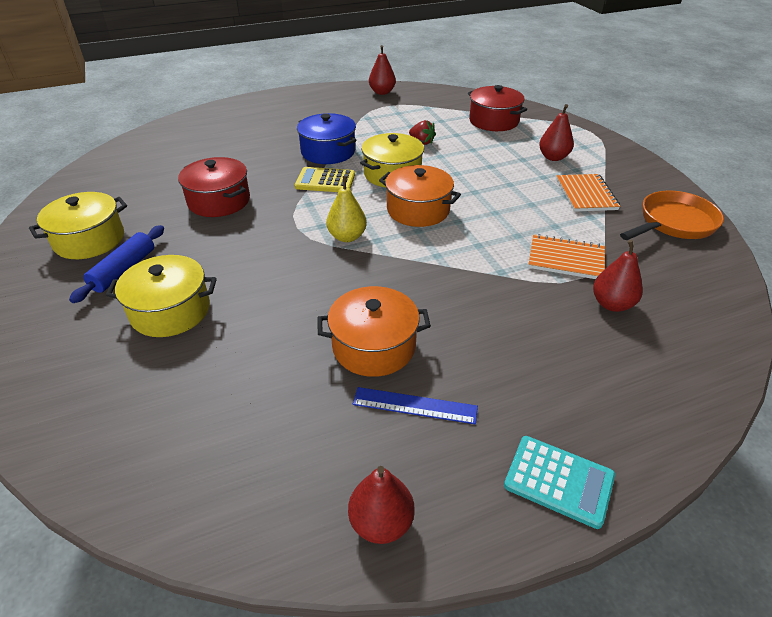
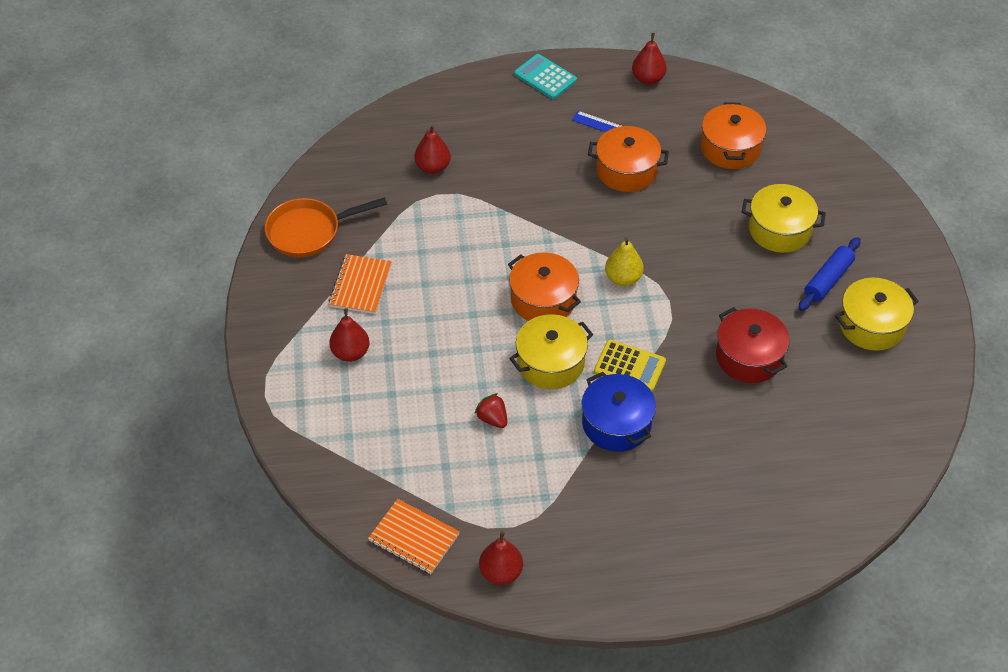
camera: 165 degrees left, 10 degrees up
red pot [468,85,527,131] -> none
orange notebook [528,234,605,279] -> orange notebook moved to [368,499,460,574]
none -> orange pot [701,102,767,169]

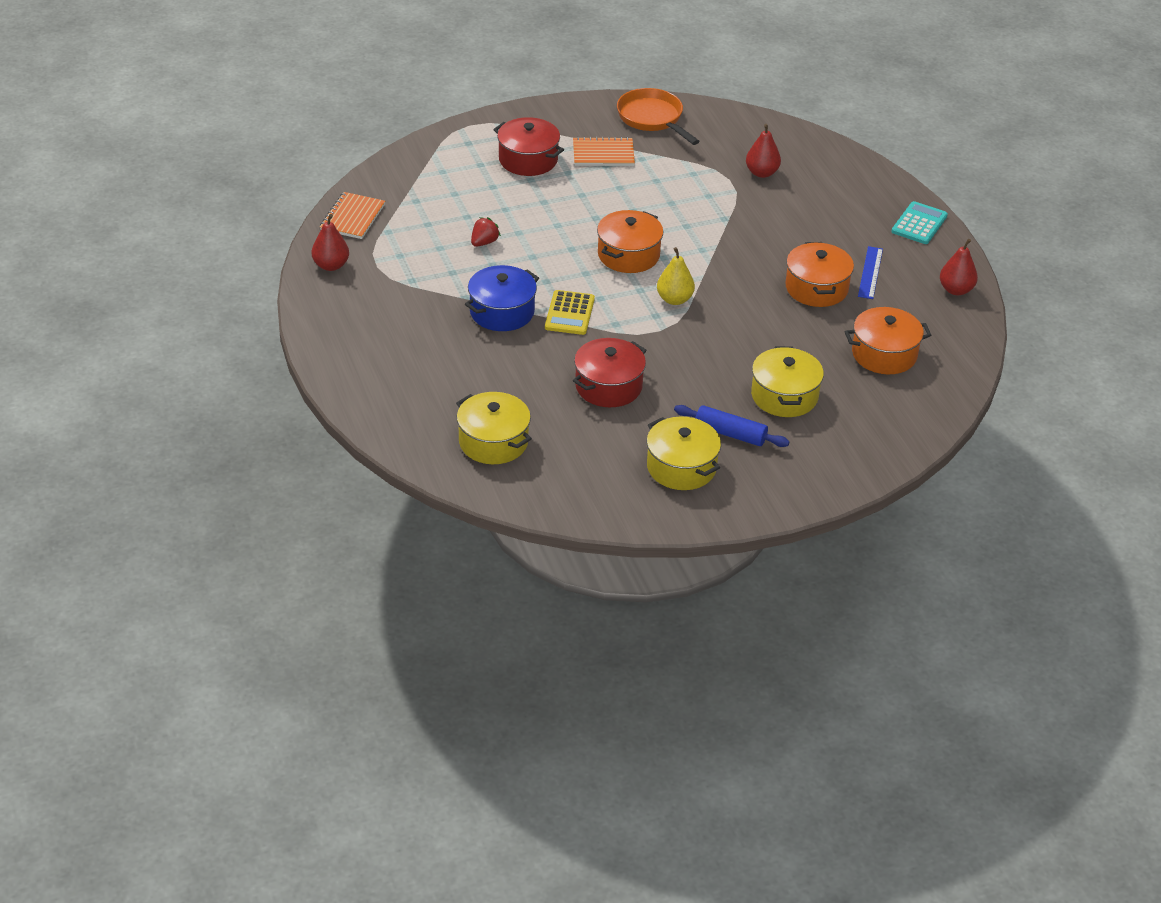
camera: 75 degrees right, 10 degrees down
red pear [329,308,369,362] -> red pot [493,117,564,176]
yellow pot [509,314,593,389] -> yellow pot moved to [456,392,532,464]

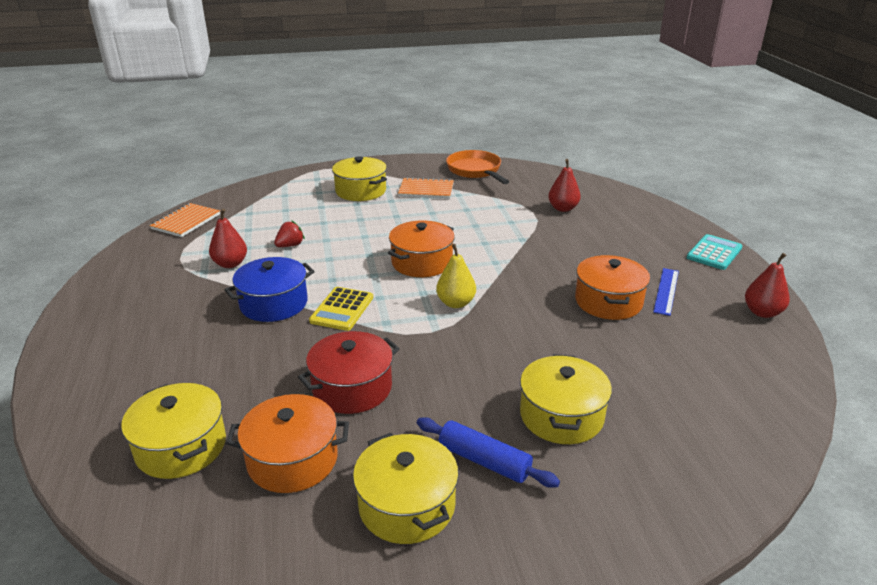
camera: 10 degrees right, 10 degrees down
red pear [312,214,349,271] -> red pear moved to [209,209,247,268]
red pot [493,117,564,176] -> yellow pot [332,156,387,201]
orange pot [845,307,931,374] -> orange pot moved to [226,394,349,493]

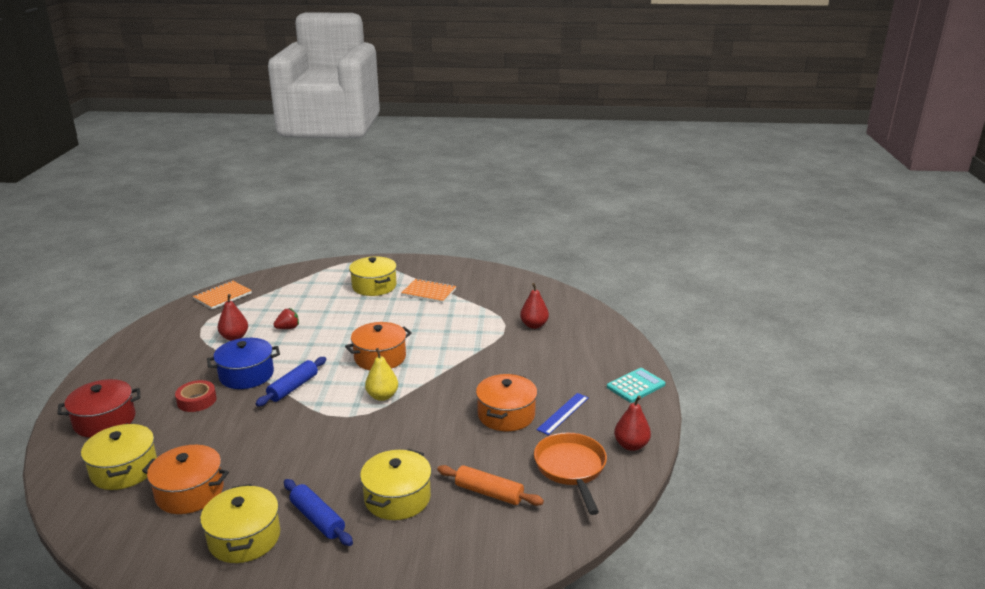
camera: 15 degrees right, 5 degrees down
red pot [298,331,400,414] -> red pot moved to [57,379,140,438]
yellow calculator [309,287,373,331] -> blue rolling pin [255,357,326,406]
orange pan [446,150,510,184] -> orange pan moved to [534,433,607,515]
none -> red tape [175,380,217,412]
none -> orange rolling pin [437,465,544,506]

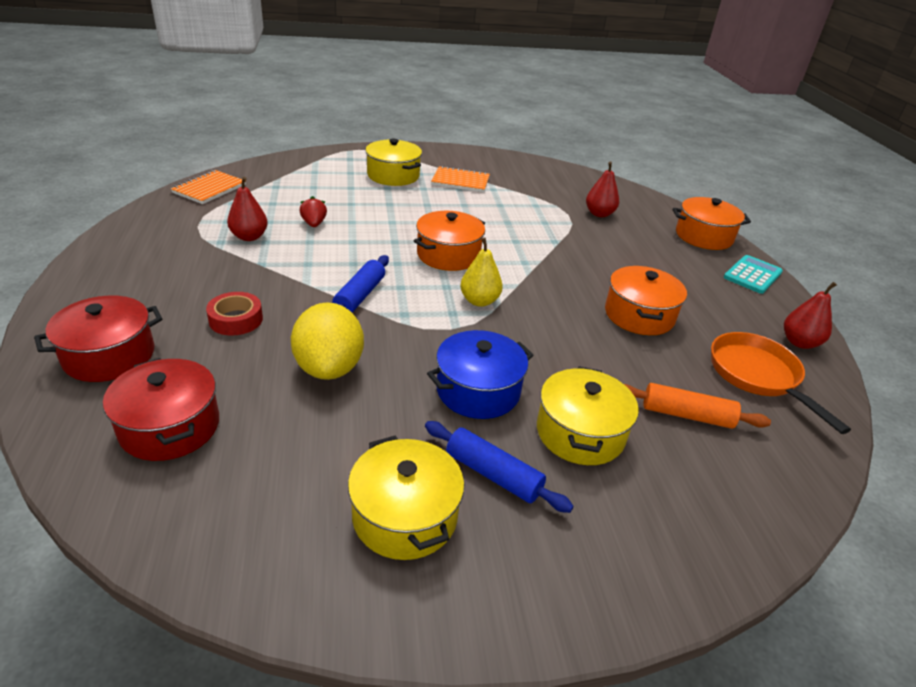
camera: 15 degrees left, 10 degrees up
yellow pot [81,423,157,490] -> red pot [103,358,219,461]
orange pot [142,445,229,514] -> orange pot moved to [673,197,751,250]
blue pot [207,338,280,389] -> blue pot moved to [427,330,534,419]
red strawberry [274,308,299,329] -> red strawberry turned 60 degrees counterclockwise [300,196,327,227]
blue ruler [537,393,589,435] -> none
none -> yellow lemon [291,302,364,380]

